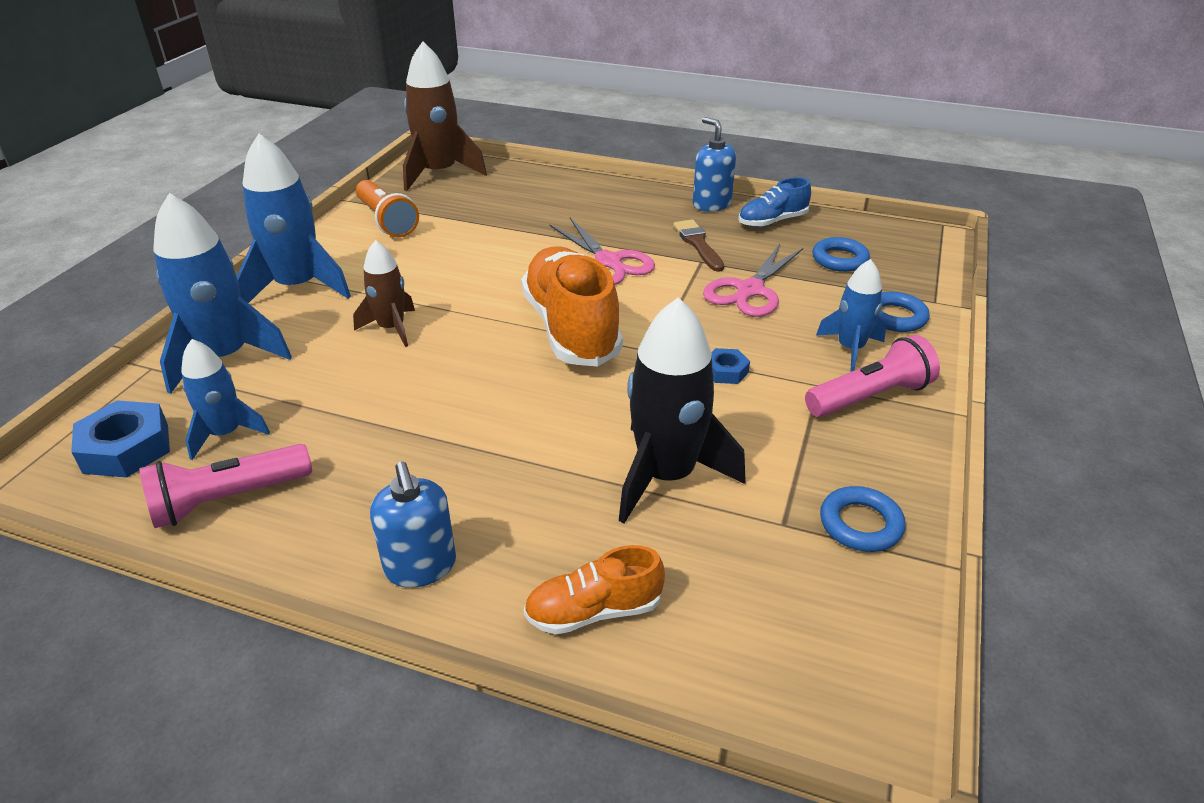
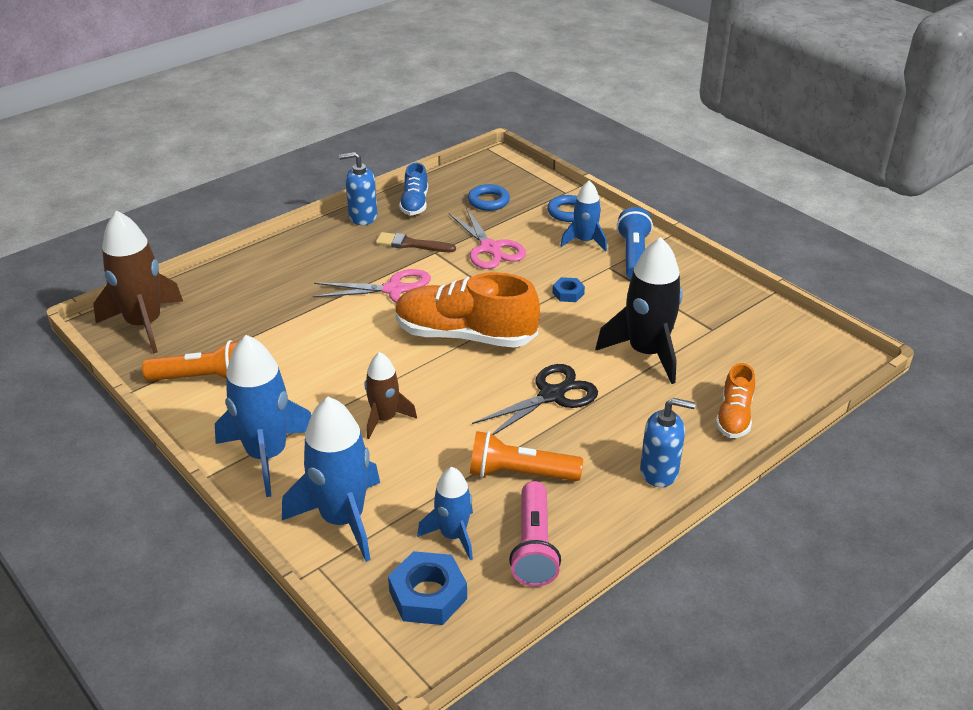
camera: 60 degrees left, 0 degrees up
pink flashlight [805,335,940,417] -> blue flashlight [617,207,653,279]
blue ring [820,486,906,552] -> none
none -> orange flashlight [470,431,583,481]
none -> black scissors [472,364,598,435]

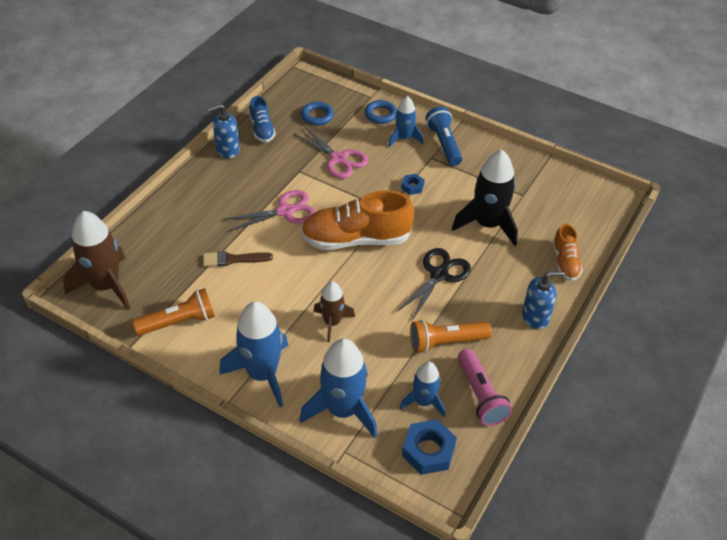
camera: 20 degrees left, 10 degrees up
brown brush [376,232,456,252] -> brown brush moved to [203,251,273,267]

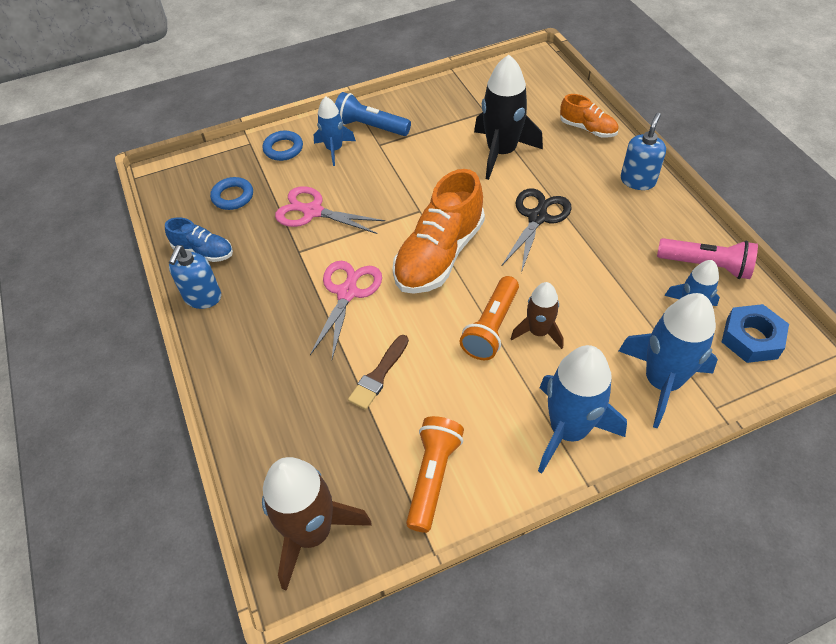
camera: 50 degrees left, 5 degrees up
pink scissors [294,126,368,179] -> pink scissors turned 150 degrees counterclockwise [275,186,385,234]
black scissors [397,248,471,320] -> black scissors turned 45 degrees clockwise [502,188,572,273]
blue nut [401,174,425,195] -> none
orange flashlight [410,320,492,353] -> orange flashlight moved to [460,276,519,360]

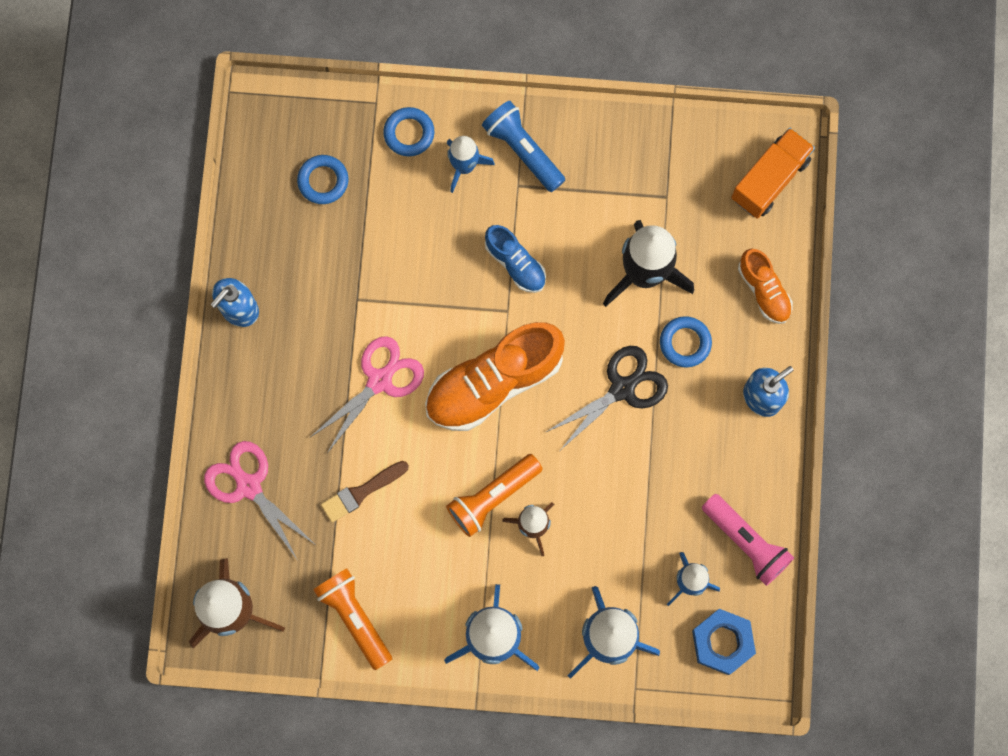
camera: 25 degrees right, 25 degrees up
blue shoe [165,217,233,262] -> blue shoe moved to [485,225,546,293]
pink scissors [275,186,385,234] -> pink scissors moved to [204,441,314,559]
orange flashlight [406,416,464,533] -> orange flashlight turned 75 degrees counterclockwise [313,568,392,670]
none -> blue ring [660,316,712,368]
none -> orange truck [731,128,815,219]

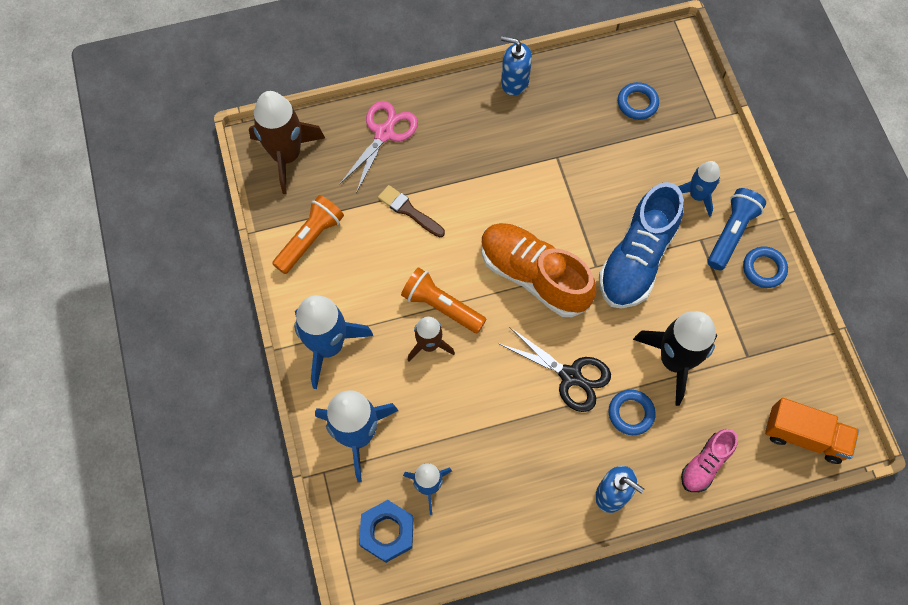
camera: 70 degrees right, 10 degrees down
pink scissors [311,336,424,453] -> none
blue ring [383,107,435,157] -> blue ring moved to [743,246,788,288]
blue shoe [485,225,546,293] -> blue shoe [599,182,684,309], size x1.91
pink flashlight [702,494,794,586] -> none
orange shoe [738,249,793,324] -> pink shoe [681,429,738,492]

